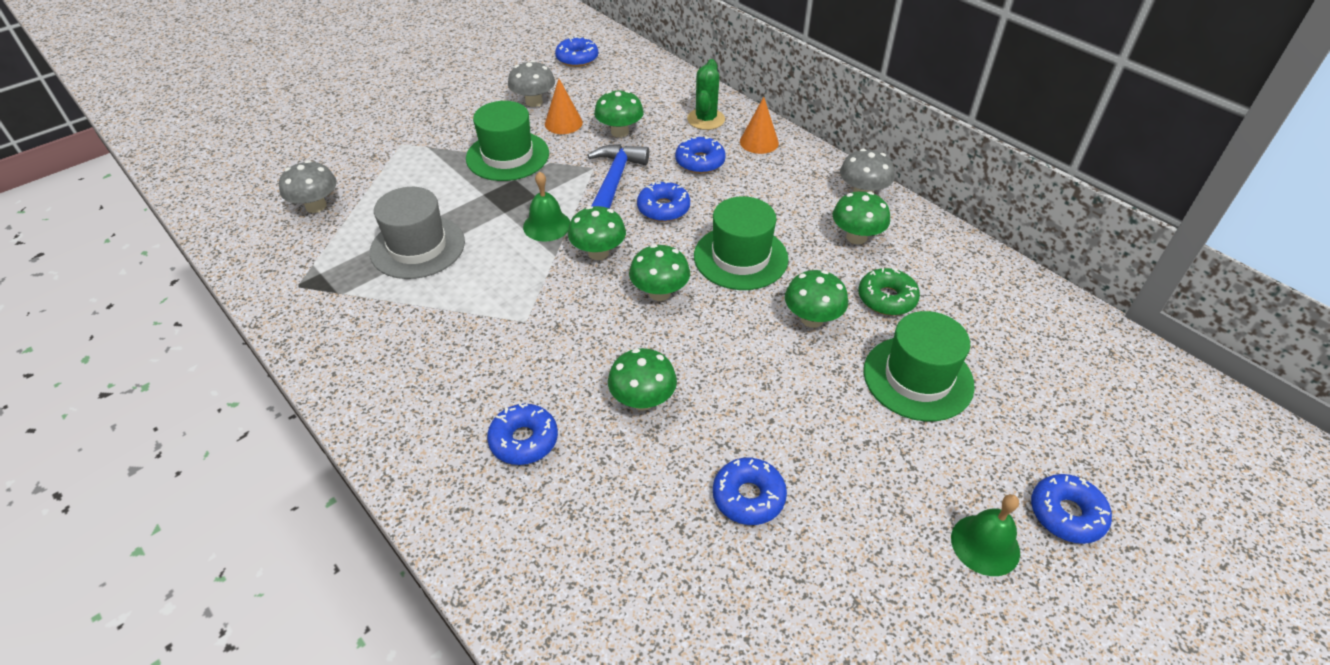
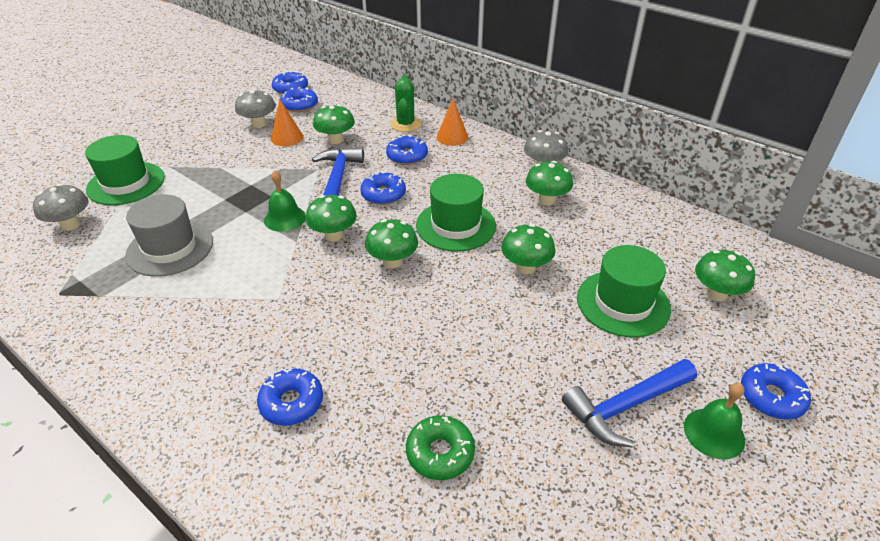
camera: 10 degrees left, 5 degrees down
green hat [466,101,549,181] -> green hat moved to [85,135,165,205]
green mushroom [608,348,677,411] -> green mushroom moved to [695,250,755,301]
blue donut [713,458,787,525] -> blue donut moved to [280,87,318,112]
green donut [858,268,920,316] -> green donut moved to [406,415,475,480]
none -> blue hammer [562,359,697,447]

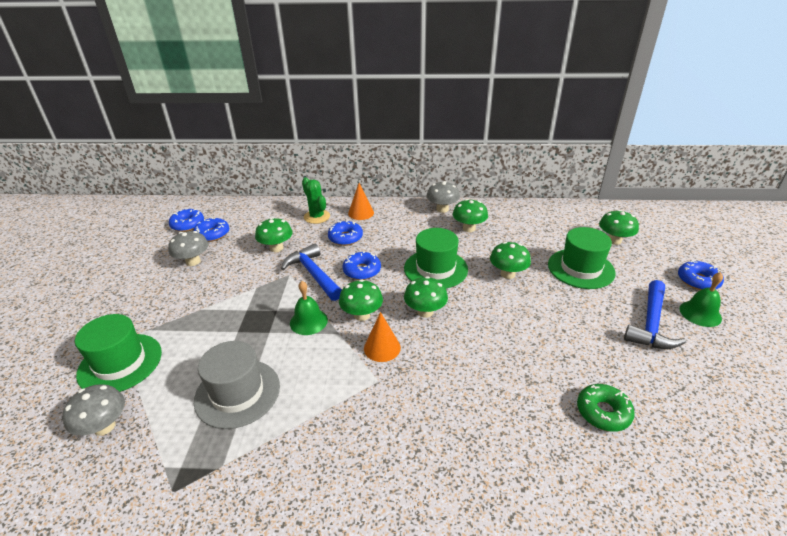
camera: 35 degrees left, 5 degrees down
blue donut [257,369,323,426] -> none
orange cone [271,99,303,146] -> orange cone moved to [364,312,401,362]

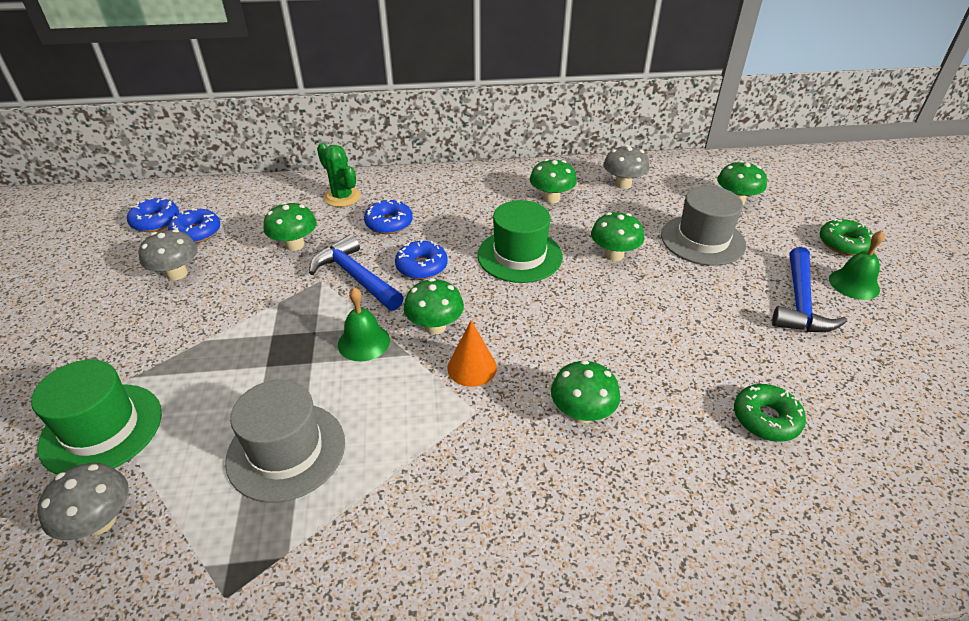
camera: 10 degrees left, 5 degrees up
orange cone [348,183,374,220] -> none
green mushroom [404,276,448,318] -> green mushroom moved to [551,360,620,424]
grey mushroom [427,181,460,213] -> grey mushroom moved to [603,145,650,189]
green hat [548,227,616,289] -> grey hat [661,186,746,266]
blue donut [678,260,724,290] -> green donut [820,219,873,256]

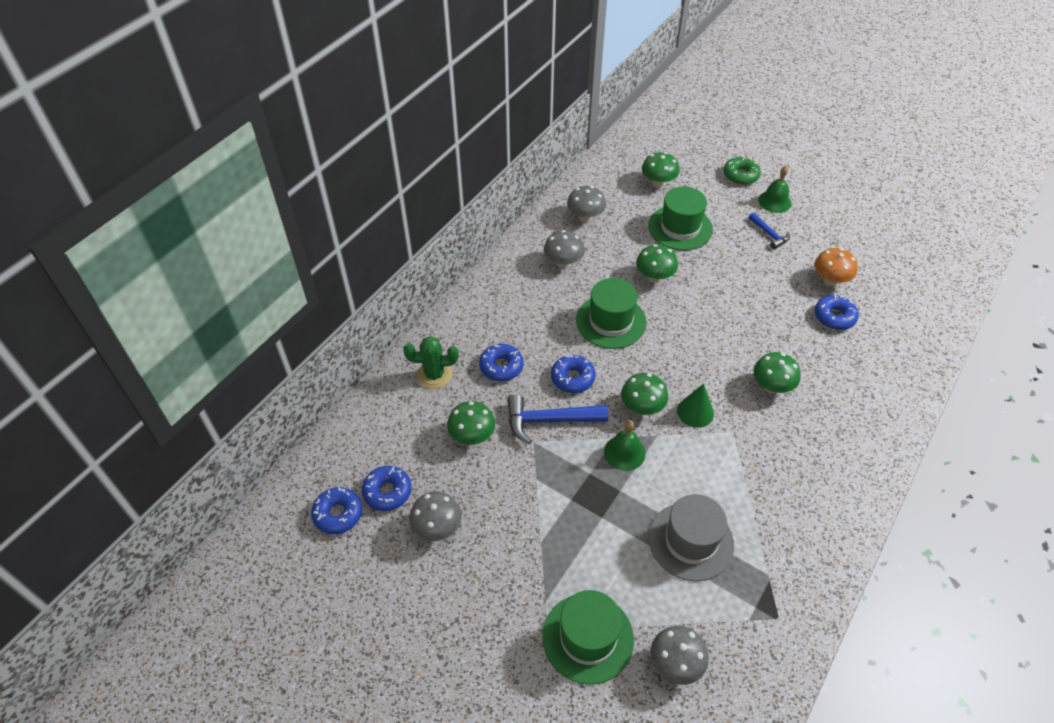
camera: 50 degrees left, 10 degrees up
orange cone [447,320,497,387] -> green cone [677,384,714,428]
green mushroom [530,159,577,203] -> grey mushroom [544,230,585,269]
grey hat [661,186,746,266] -> green hat [648,187,713,251]
green donut [734,384,806,442] -> blue donut [815,294,859,330]
blue hammer [772,247,847,332] -> blue hammer [748,213,790,249], size x0.57
none -> orange mushroom [815,248,858,286]

